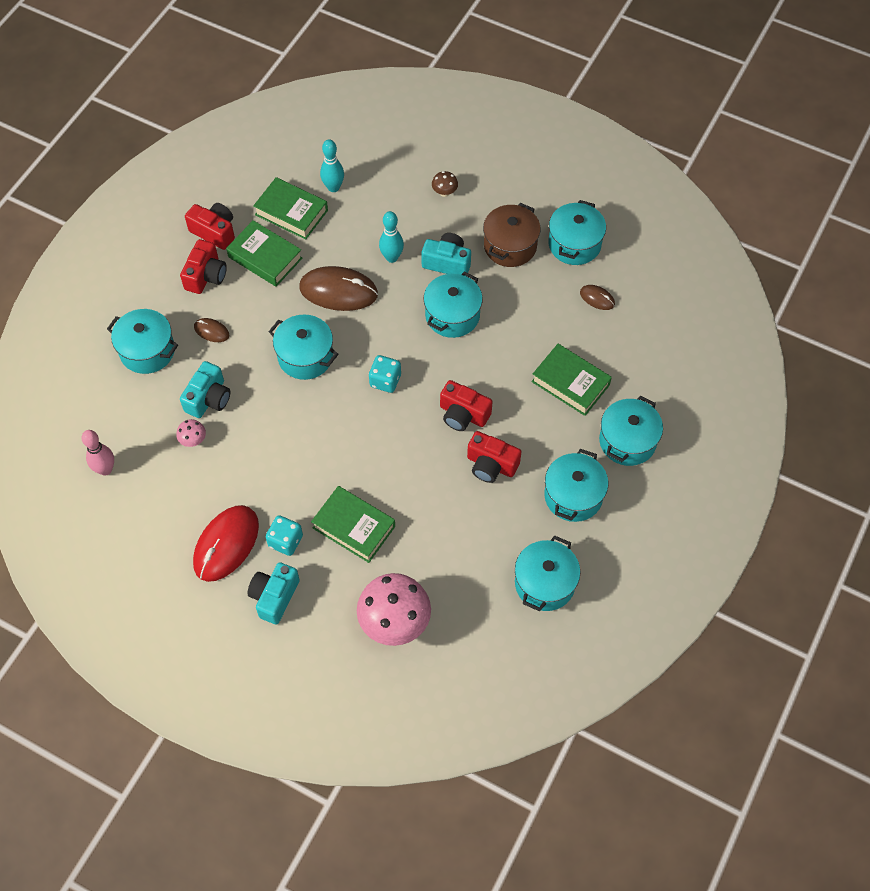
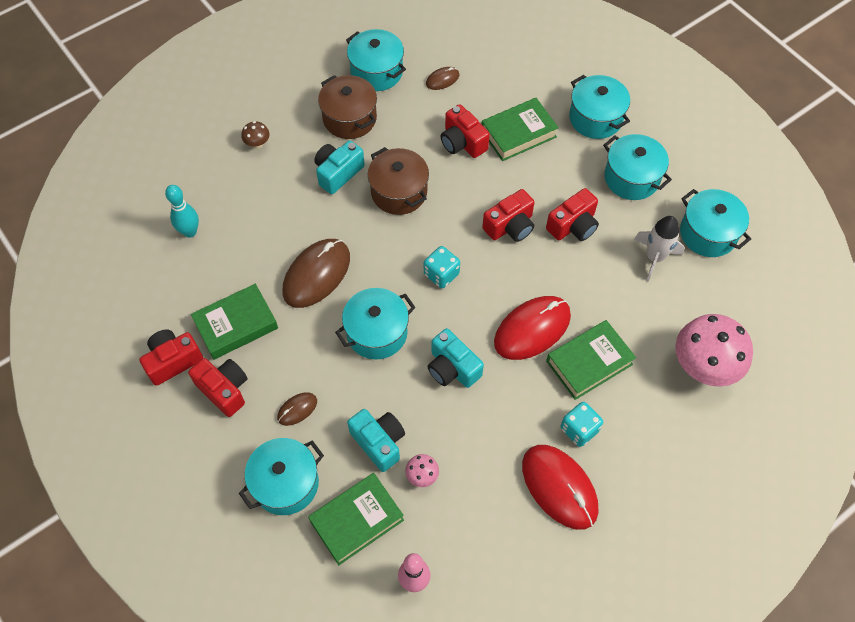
camera: 65 degrees left, 0 degrees up
turquoise camera [247,562,300,625] -> turquoise camera moved to [427,328,484,388]
green book [253,177,328,240] -> green book moved to [308,473,404,565]
turquoise bowling pin [379,211,404,263] -> none
turquoise pot [423,272,483,338] -> brown pot [368,147,429,215]
none -> red camera [441,104,490,158]
none -> red mouse [494,296,571,360]
none -> white rocket [634,216,685,282]

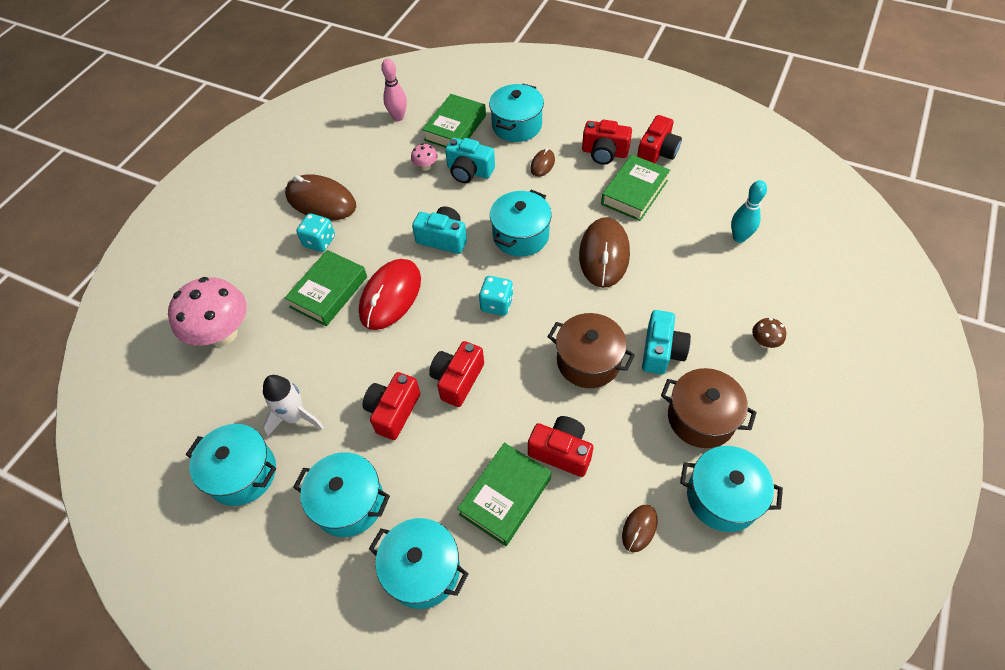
camera: 155 degrees right, 5 degrees down
red mouse [522,445,599,530] -> brown mouse [285,174,356,220]

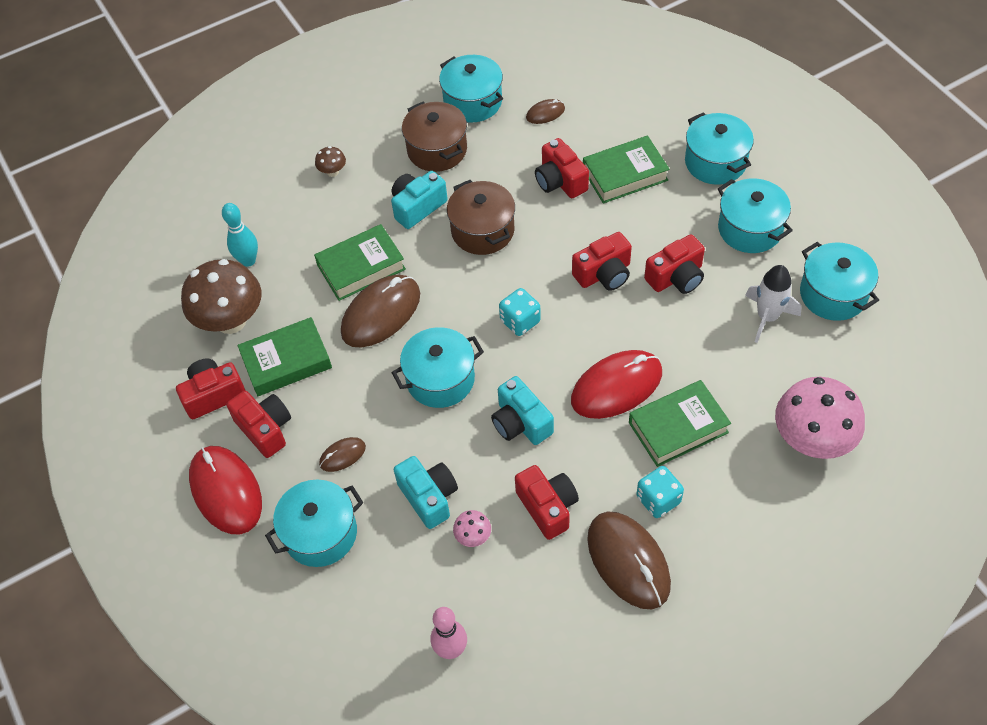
camera: 145 degrees left, 0 degrees up
green book [422,94,486,148] -> green book moved to [314,224,406,301]
none -> brown mushroom [181,259,261,334]
none -> red mouse [189,446,262,534]
none -> red camera [515,465,579,540]

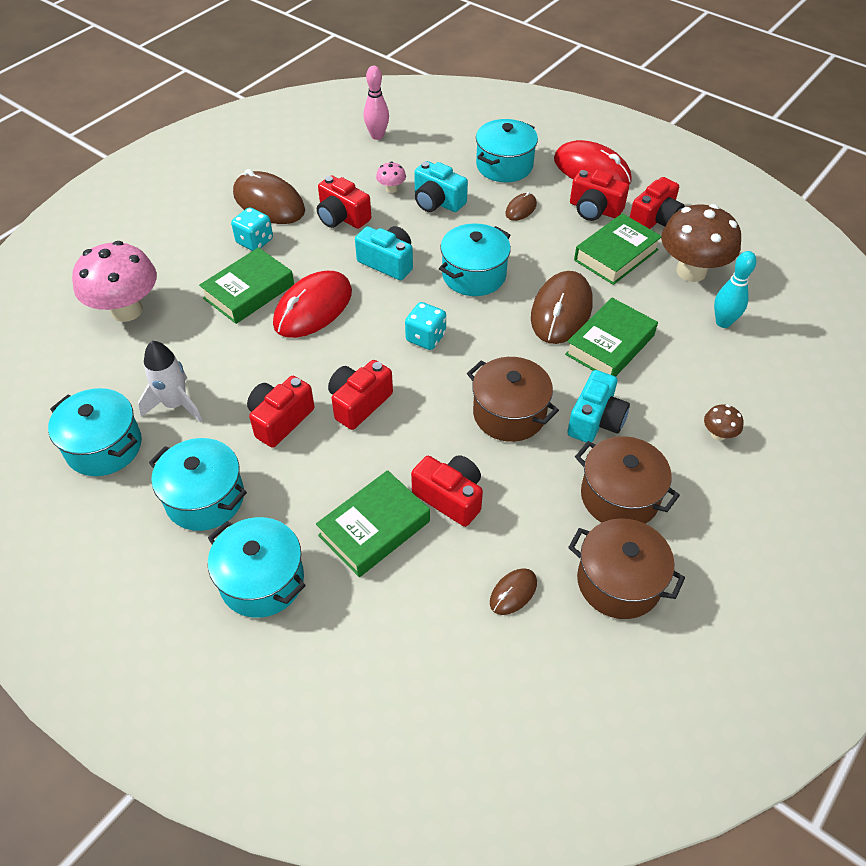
camera: 155 degrees right, 5 degrees down
turquoise pot [439,55,503,122] -> brown pot [568,518,685,619]

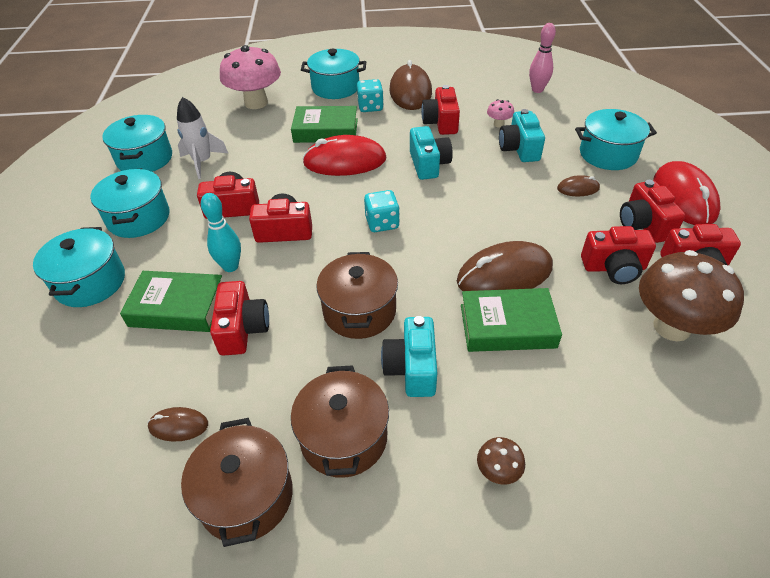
camera: 50 degrees right, 5 degrees down
turquoise pot [439,223,511,296] -> turquoise pot moved to [301,49,366,99]
turquoise camera [567,370,630,443] -> turquoise camera turned 105 degrees clockwise [381,316,437,397]
green book [574,213,662,285] -> red camera [581,226,656,284]
turquoise bowling pin [714,251,756,328] -> turquoise bowling pin moved to [201,193,241,272]

